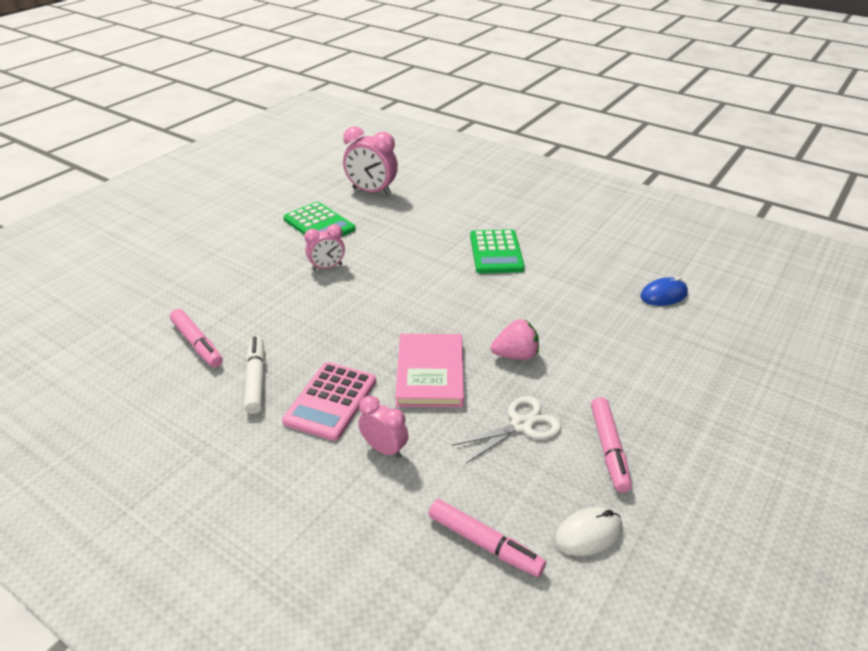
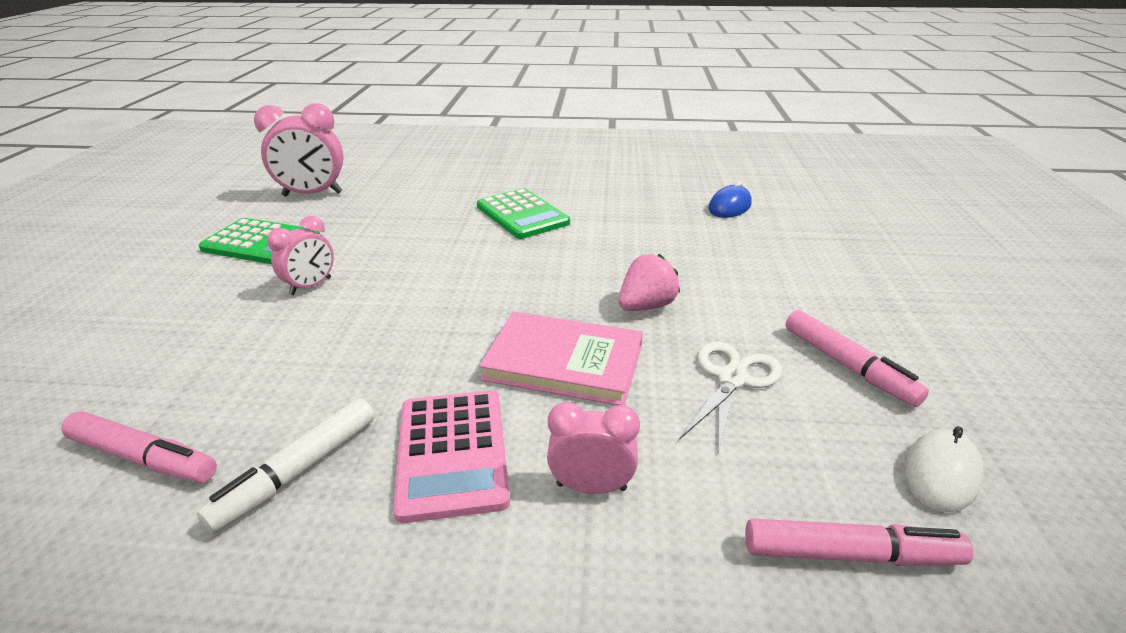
camera: 30 degrees left, 5 degrees down
white marker [244,336,265,414] -> white marker turned 105 degrees counterclockwise [197,398,375,533]
pink book [395,334,464,407] -> pink book turned 45 degrees counterclockwise [480,311,643,405]

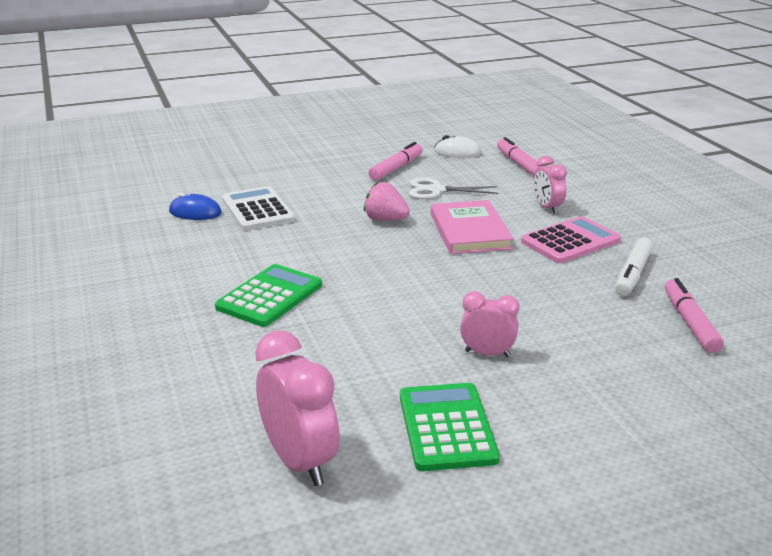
camera: 115 degrees left, 5 degrees down
white marker [197,398,375,533] -> white marker turned 105 degrees clockwise [615,238,653,296]
none -> white calculator [222,186,295,230]

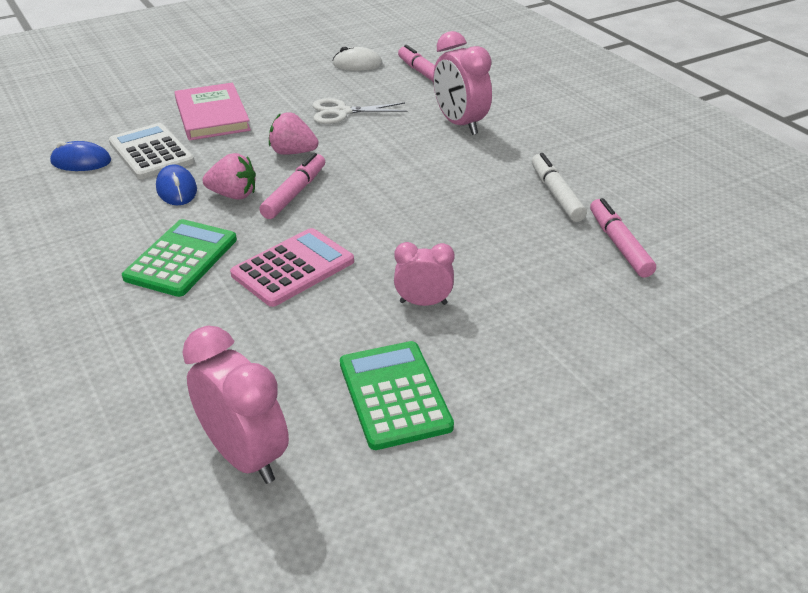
camera: 10 degrees left, 10 degrees up
pink marker [368,142,423,181] -> pink marker moved to [259,153,325,219]
pink book [431,200,514,254] -> pink book moved to [175,83,251,141]
pink calculator [521,216,621,263] -> pink calculator moved to [230,228,354,307]
pink clock [534,156,567,214] -> pink clock [433,31,492,135], size x1.65
white marker [615,238,653,296] -> white marker turned 150 degrees clockwise [531,153,587,222]
none -> blue mouse [156,164,197,205]
none -> pink strawberry [202,153,256,200]

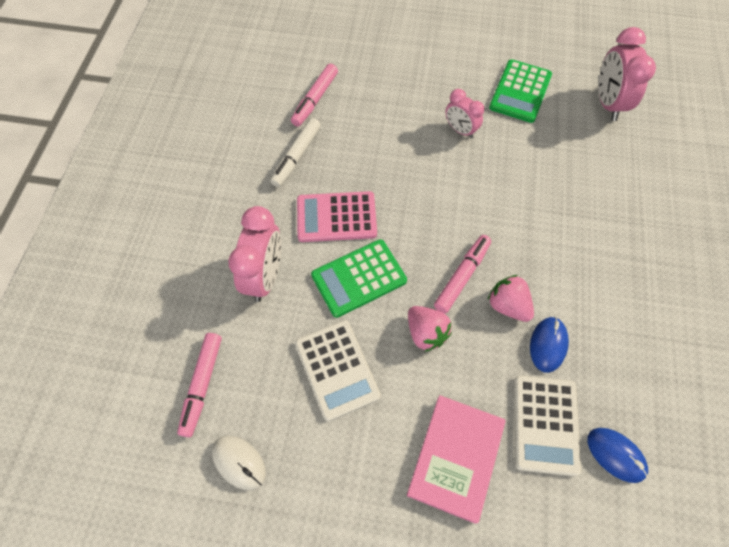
camera: 140 degrees left, 25 degrees up
green calculator [122,219,237,297] -> green calculator moved to [311,239,407,318]
pink calculator [230,228,354,307] -> pink calculator moved to [297,191,377,242]
pink marker [259,153,325,219] -> pink marker turned 150 degrees clockwise [434,235,491,314]
white scissors [313,98,408,124] -> white calculator [295,320,381,422]

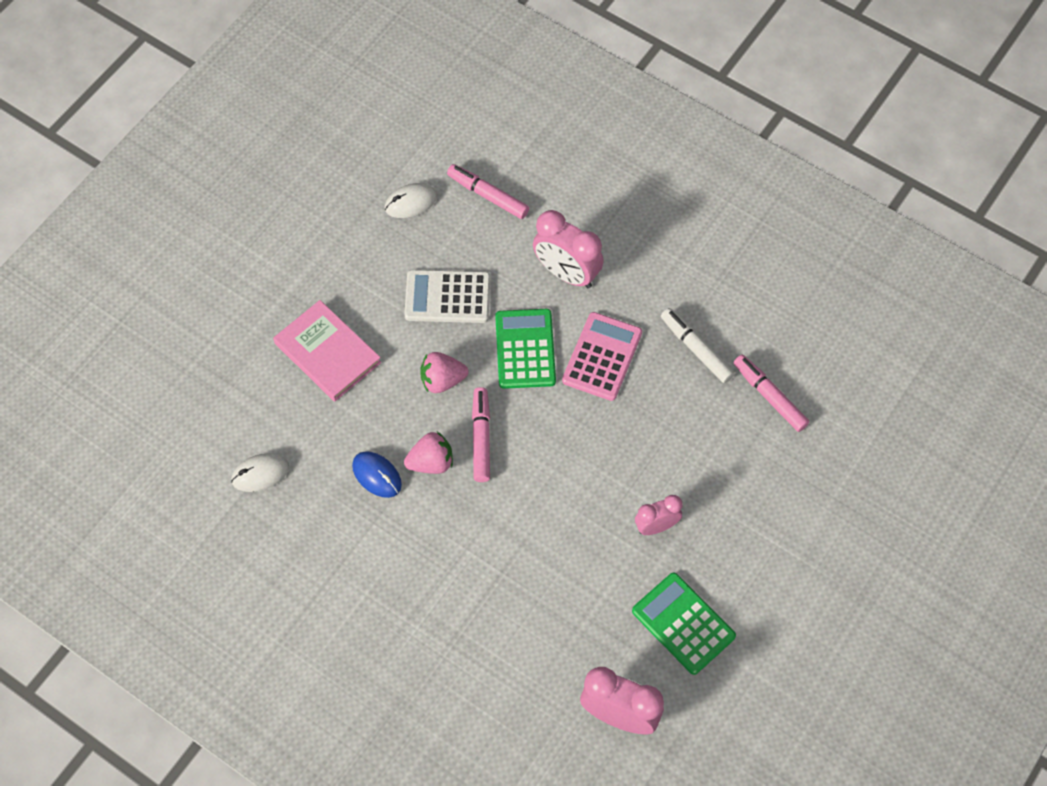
camera: 115 degrees right, 0 degrees up
pink marker [434,235,491,314] -> pink marker turned 150 degrees counterclockwise [472,387,490,482]
white calculator [514,375,581,476] -> none
blue mouse [587,428,648,483] -> white mouse [231,453,289,492]

